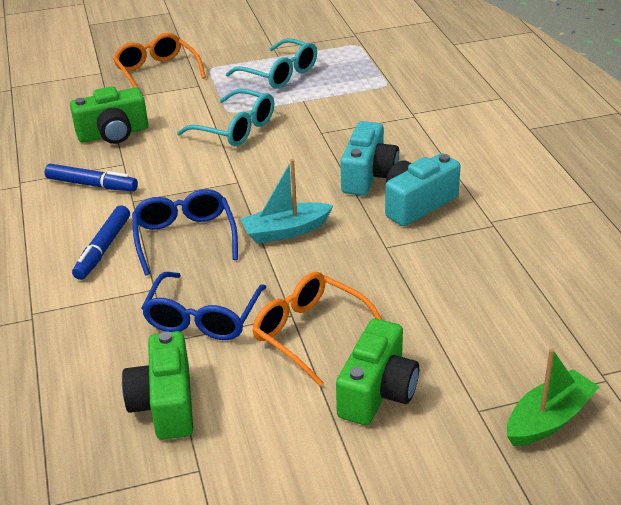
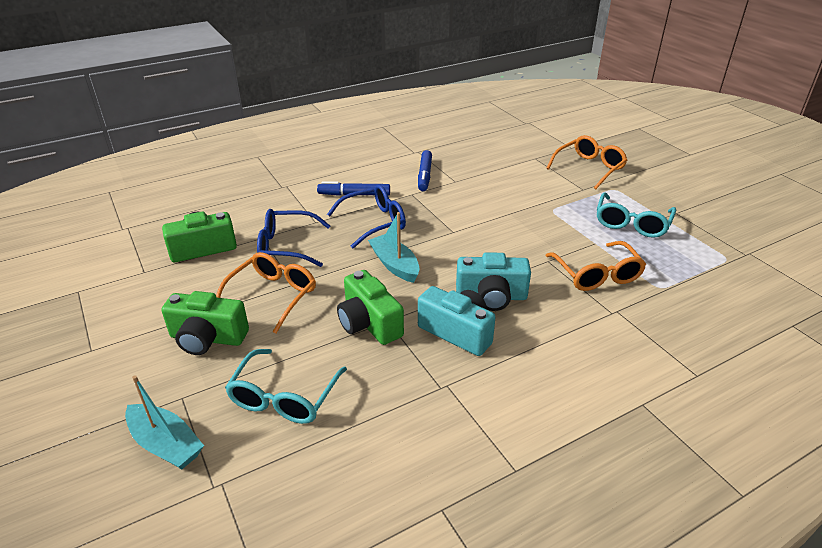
camera: 75 degrees right, 0 degrees up
green camera [70,86,148,144] -> green camera moved to [337,270,404,345]
turquoise glasses [177,89,274,146] -> turquoise glasses moved to [225,349,347,424]
green boat [507,348,599,446] -> turquoise boat [125,375,204,469]
none -> orange glasses [545,241,646,291]

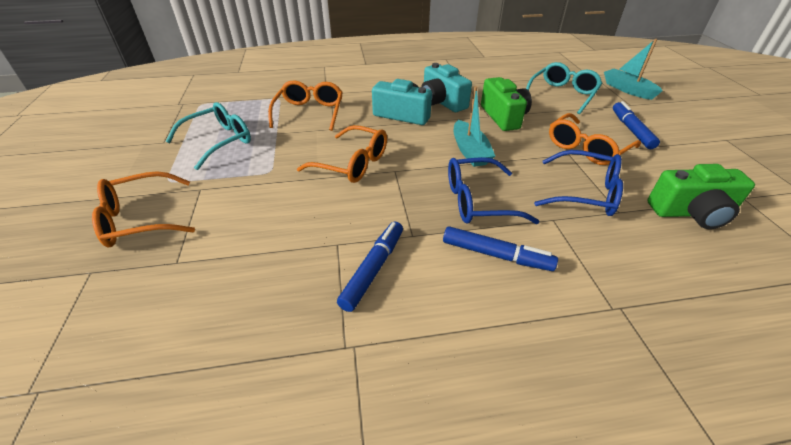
camera: 160 degrees left, 5 degrees up
green camera [161,291,249,355] -> blue marker [613,101,660,149]
none -> orange glasses [297,125,387,183]

